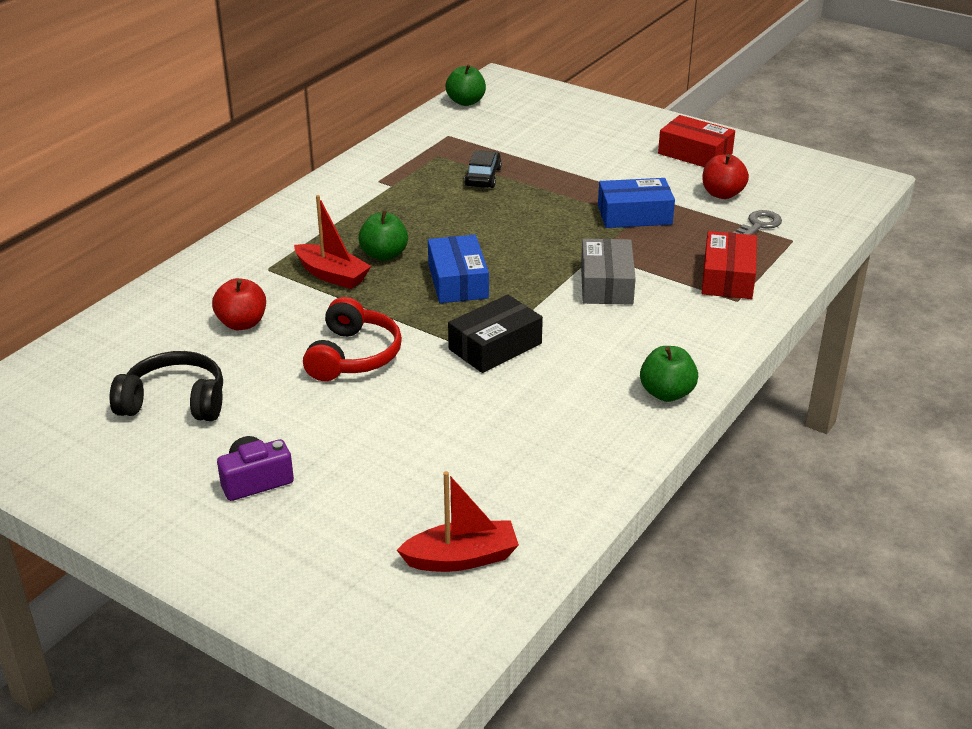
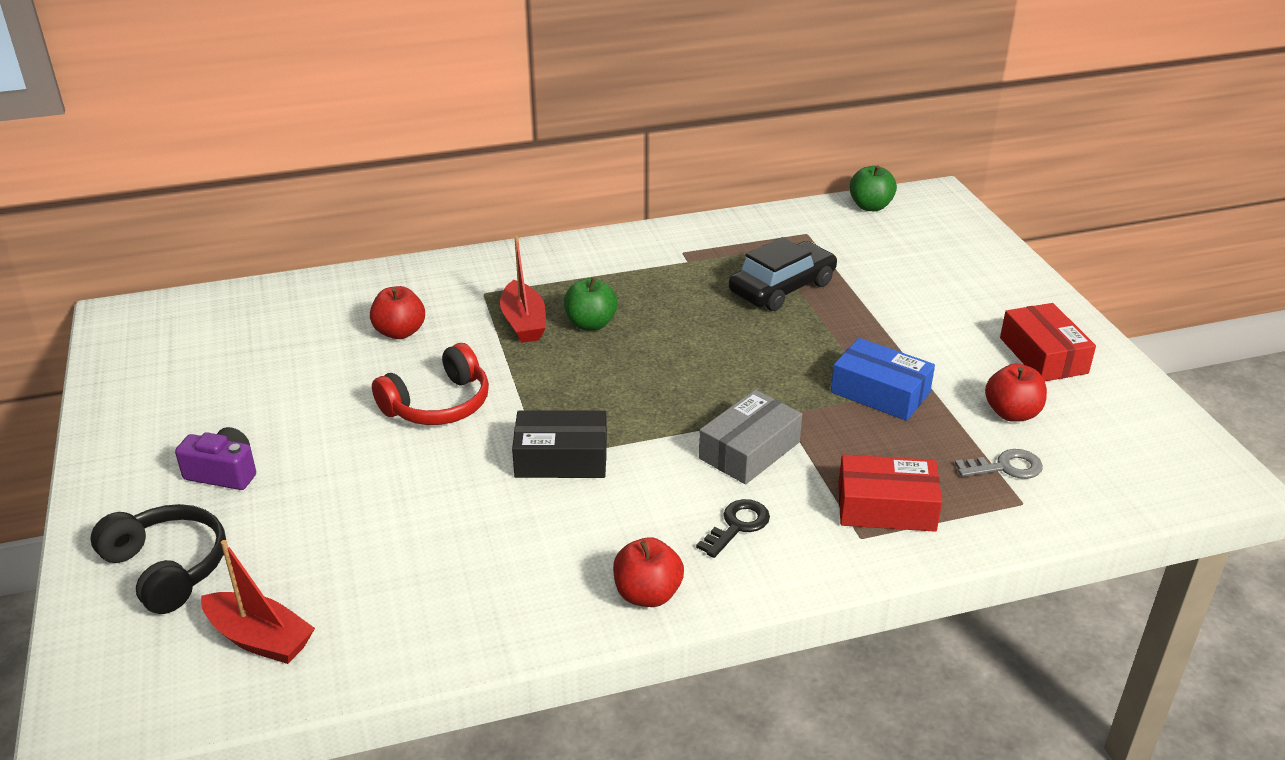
camera: 40 degrees right, 0 degrees up
black headphones [109,351,223,421] -> black headphones moved to [91,504,226,614]
blue box [428,235,489,303] -> none
black car [464,150,502,188] -> black car [729,237,837,311], size x1.59
green apple [640,346,698,402] -> red apple [613,537,684,607]
red box [702,231,757,299] -> red box turned 45 degrees clockwise [838,454,942,532]
none -> black key [696,499,770,558]

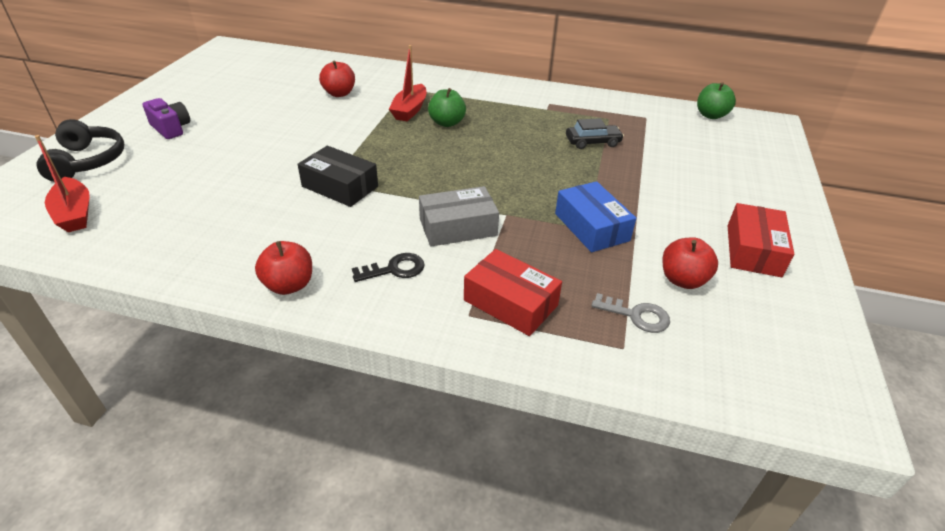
camera: 30 degrees right, 5 degrees up
red headphones [372,343,489,425] -> none
black car [729,237,837,311] -> black car [566,118,624,149], size x0.63

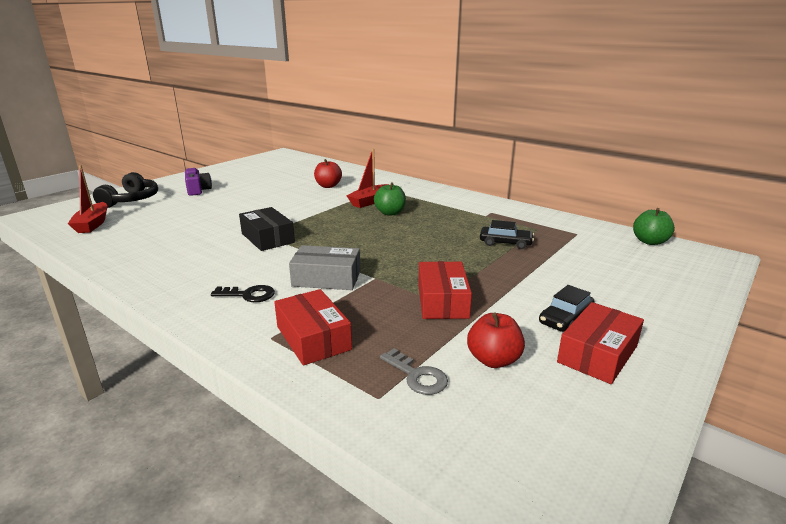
camera: 25 degrees right, 15 degrees down
red apple [255,241,312,295] -> none
blue box [555,181,636,252] -> red box [418,261,472,319]
none -> black car [539,285,594,332]

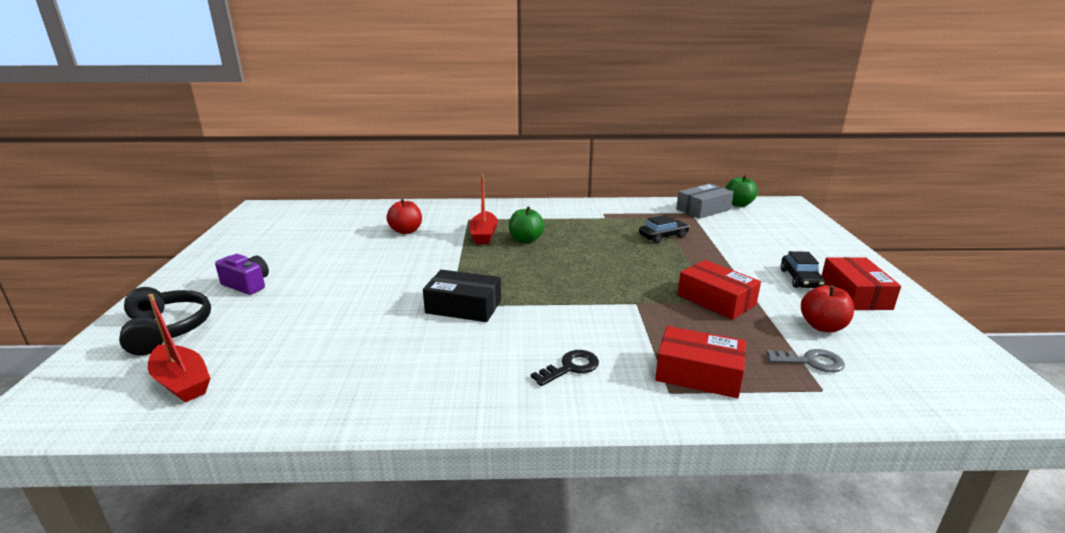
camera: 40 degrees left, 0 degrees up
grey box [289,245,360,290] -> grey box moved to [676,184,734,219]

